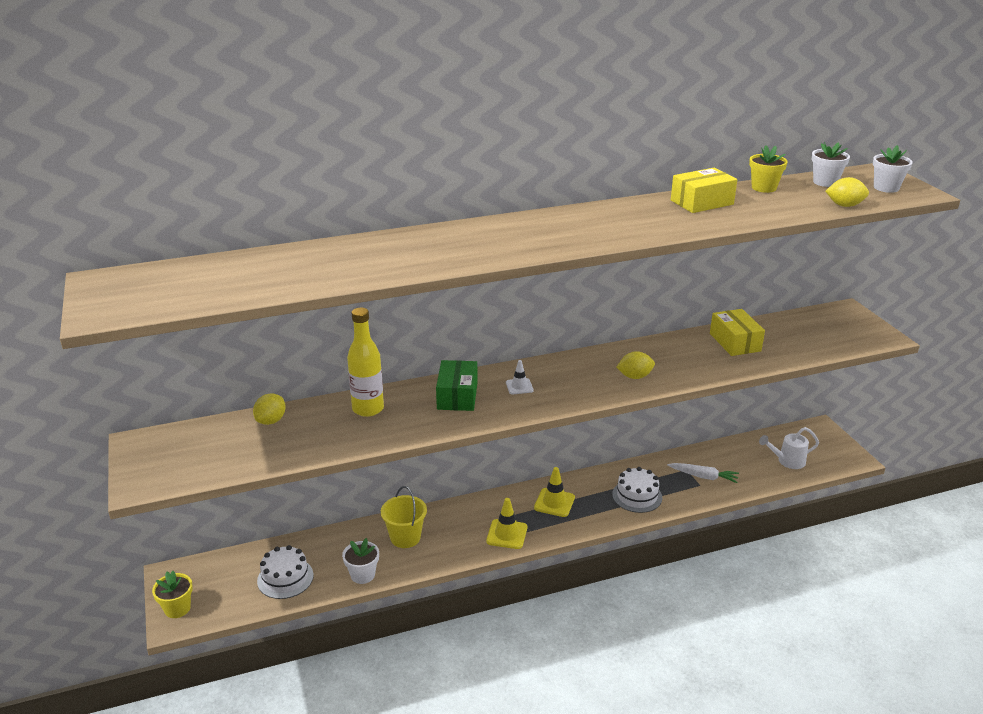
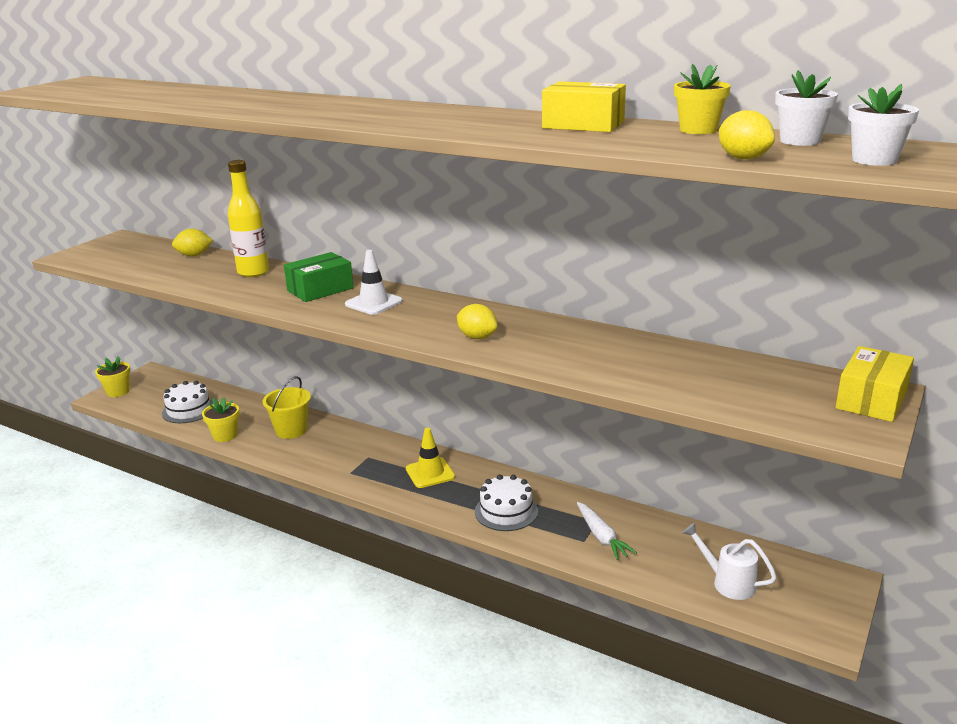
camera: 50 degrees right, 5 degrees down
white flower pot [342,538,379,584] -> yellow flower pot [202,397,239,442]
yellow traffic cone [486,498,527,549] -> none
white traffic cone [506,360,533,394] -> white traffic cone [345,250,403,315], size x1.59
yellow box [710,309,765,356] -> yellow box moved to [836,346,914,422]

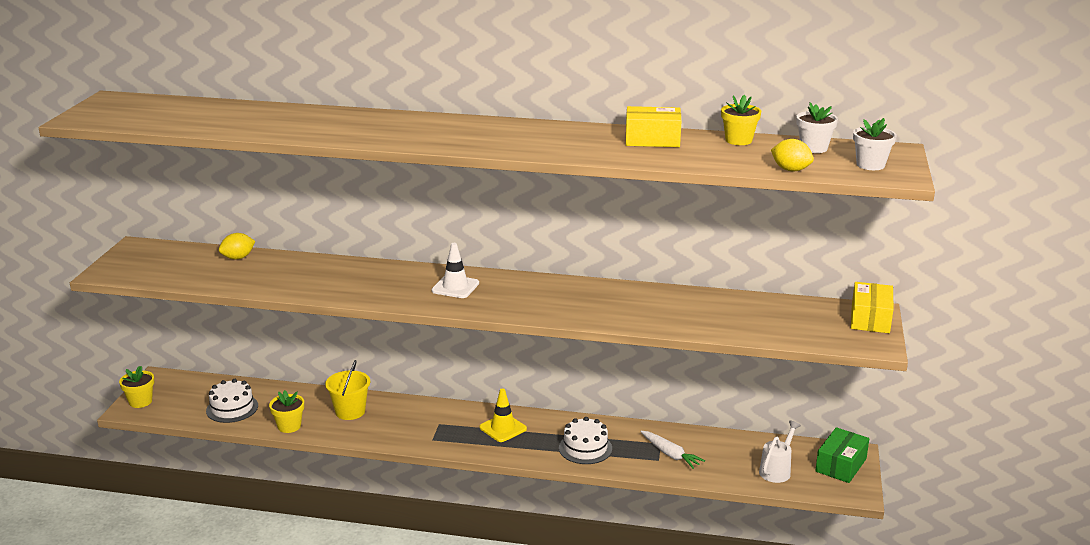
camera: 20 degrees left, 0 degrees up
yellow bottle [228,160,269,277] -> none
green box [284,252,354,302] -> green box moved to [815,427,869,483]
yellow lemon [457,304,498,339] -> none
white watering can [682,523,777,600] -> white watering can turned 105 degrees clockwise [759,421,801,483]

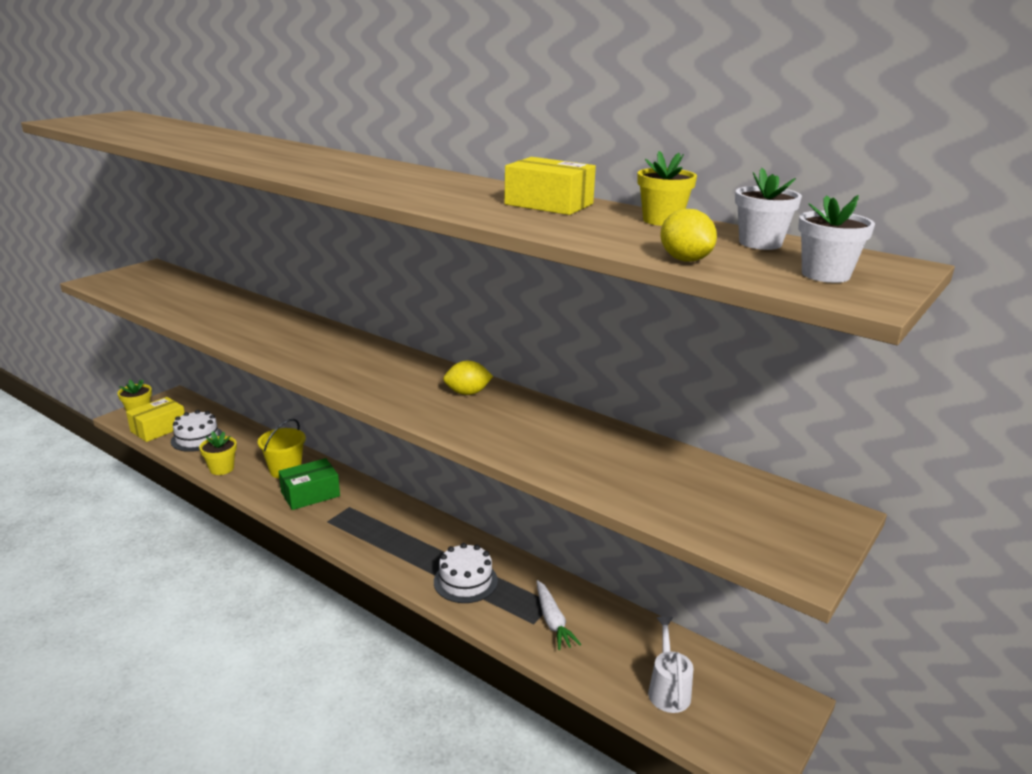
camera: 25 degrees right, 0 degrees up
yellow lemon [219,233,255,260] -> yellow lemon moved to [443,361,493,395]
white traffic cone [431,243,479,298] -> none
yellow traffic cone [480,388,527,442] -> none
white watering can [759,421,801,483] -> white watering can turned 60 degrees counterclockwise [648,616,693,713]
green box [815,427,869,483] -> green box moved to [278,458,340,510]
yellow box [851,282,894,333] -> yellow box moved to [126,397,185,442]

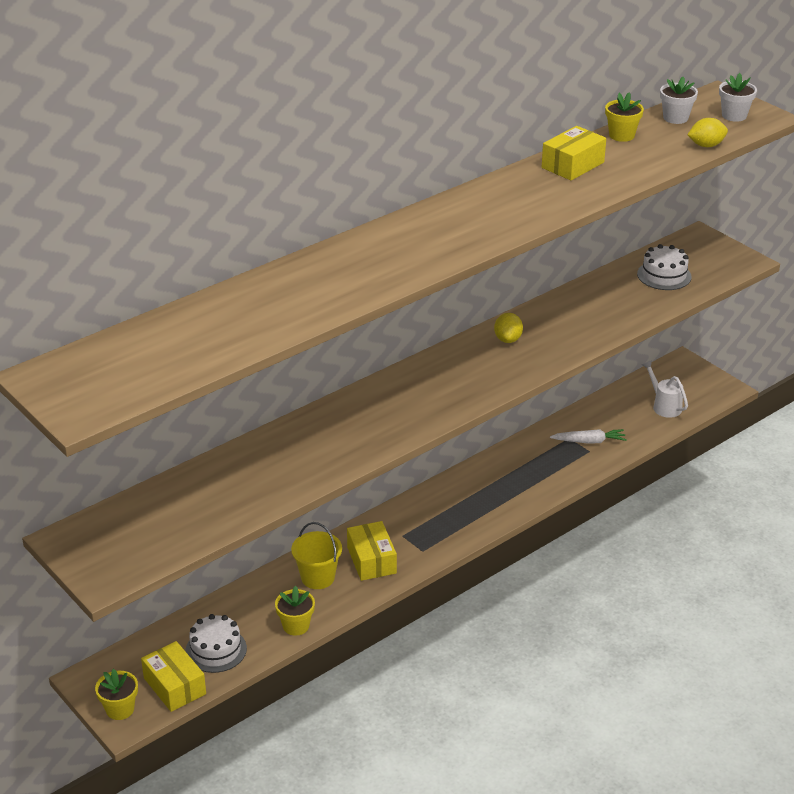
camera: 75 degrees left, 10 degrees up
green box [278,458,340,510] -> yellow box [347,521,397,581]
white cake [434,543,498,603] -> white cake moved to [637,244,692,290]
white watering can [648,616,693,713] -> white watering can turned 45 degrees clockwise [642,360,688,418]

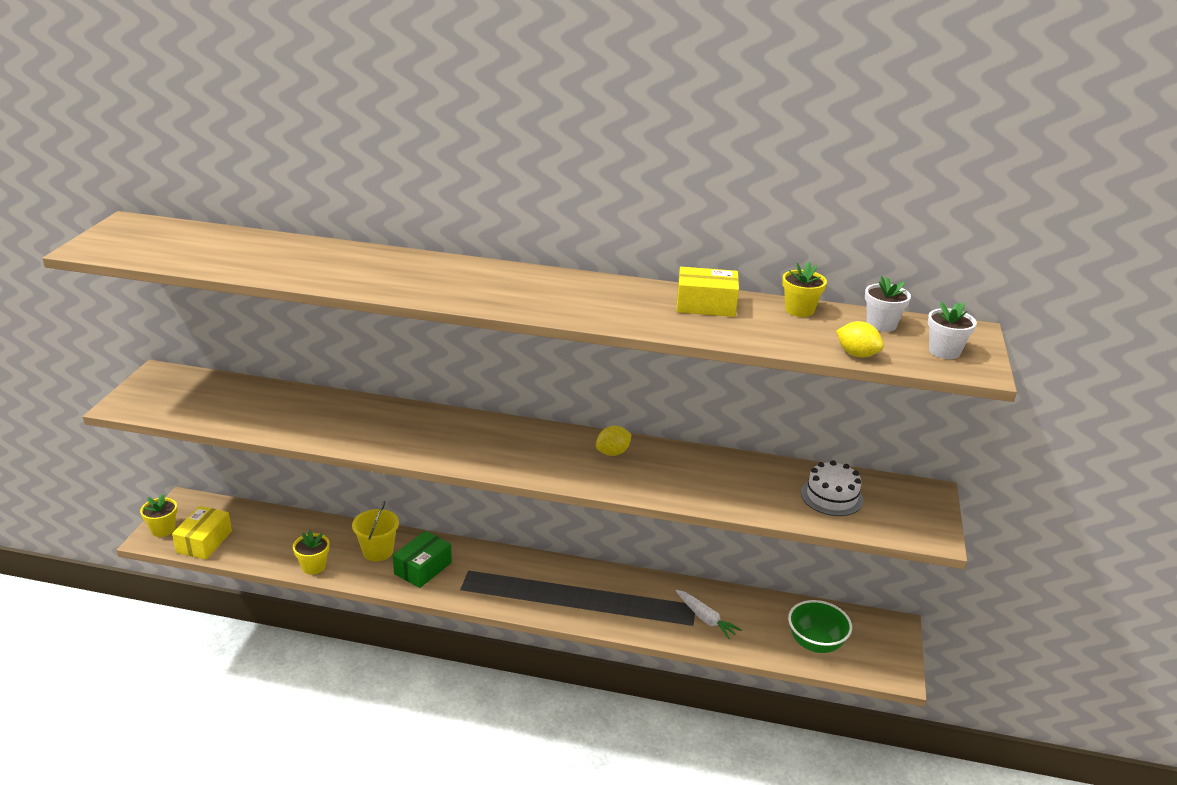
camera: 50 degrees right, 5 degrees down
white cake [185,614,247,673] -> none
yellow box [347,521,397,581] -> green box [393,531,452,588]
white watering can [642,360,688,418] -> green bowl [788,600,852,653]

